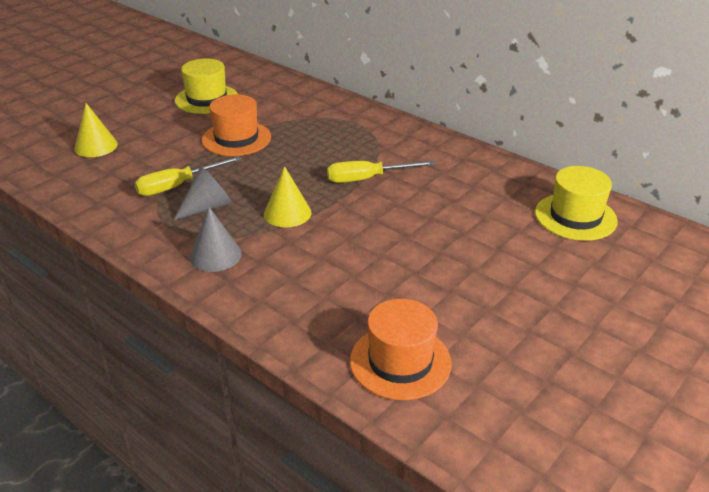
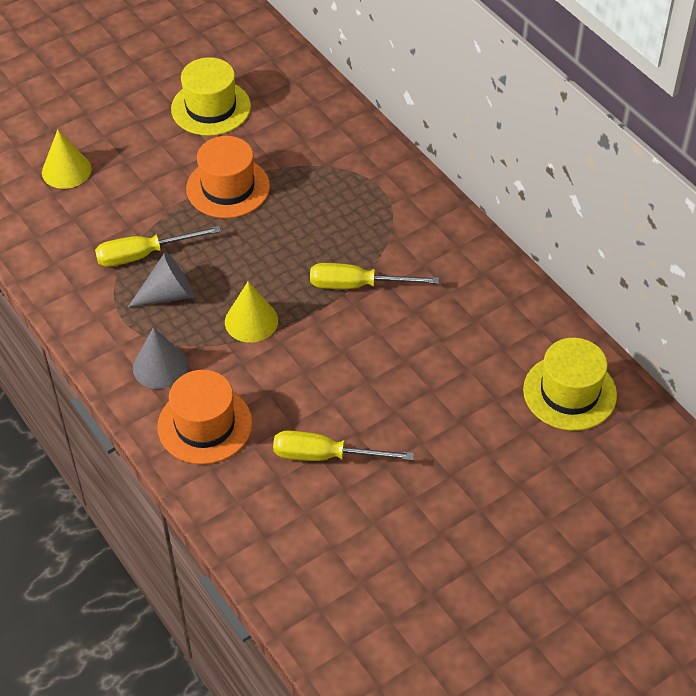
camera: 15 degrees right, 15 degrees up
orange hat [350,299,452,400] -> orange hat moved to [157,370,252,464]
none -> yellow screwdriver [273,431,414,461]

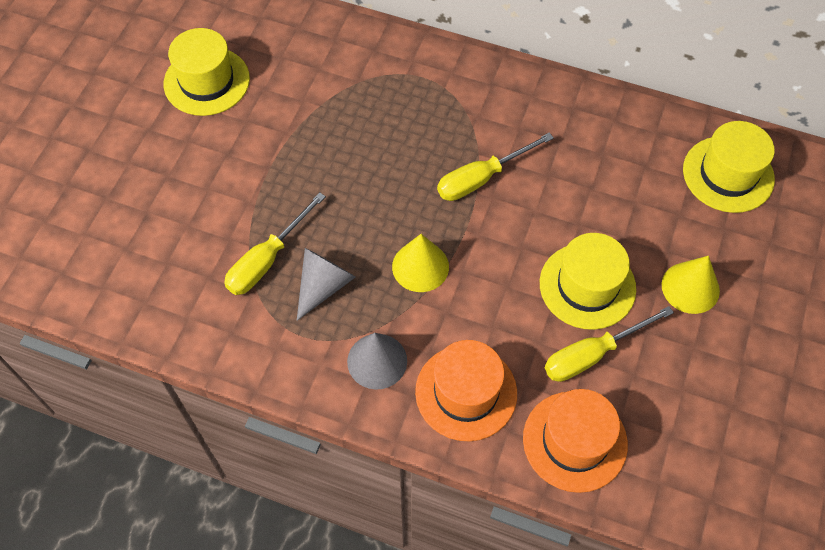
camera: 35 degrees left, 10 degrees up
yellow cone [42,130,92,189] -> yellow cone moved to [662,256,720,314]
orange hat [186,136,270,218] -> orange hat moved to [523,389,628,493]
none -> yellow hat [540,233,636,330]

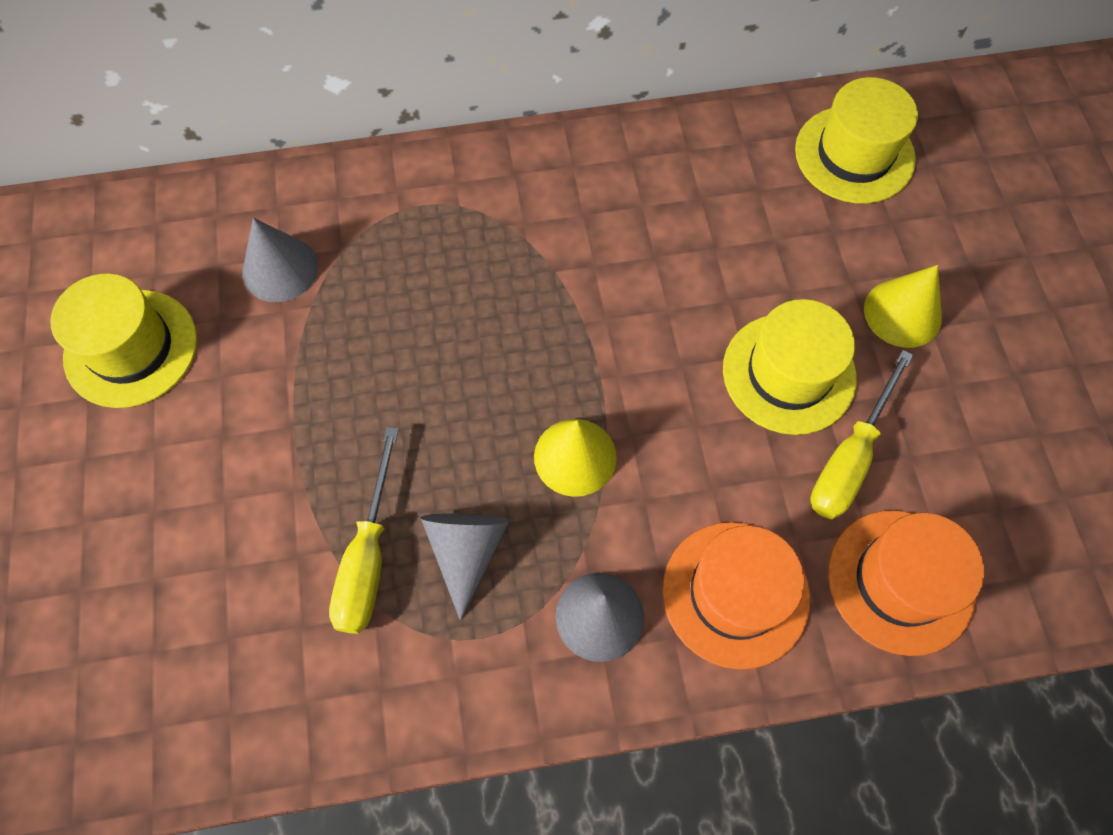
camera: 30 degrees left, 5 degrees up
yellow screwdriver [437,133,554,201] -> none
none -> grey cone [242,218,318,302]

